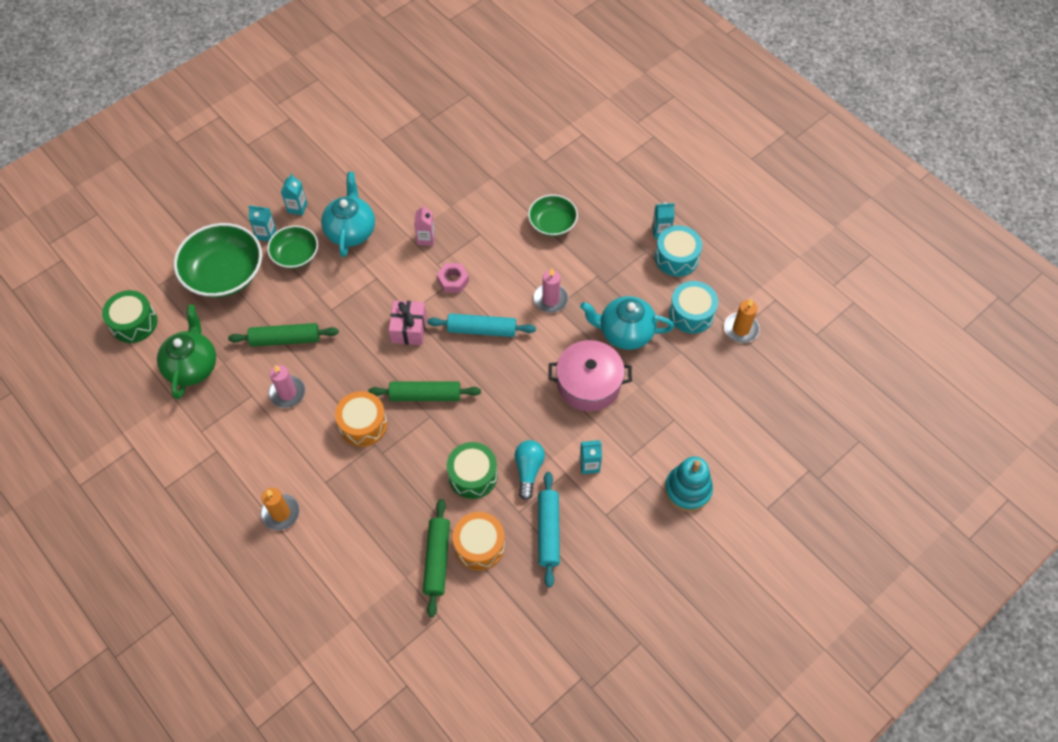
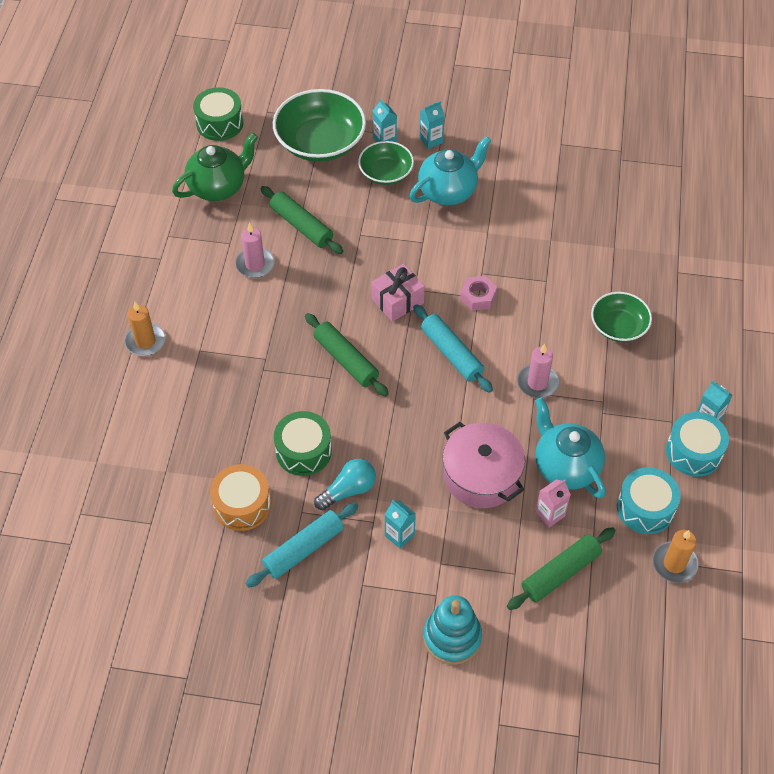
camera: 50 degrees right, 5 degrees down
orange drum [335,391,387,447] -> none
pink carton [414,205,435,246] -> pink carton moved to [535,479,571,528]
green rolling pin [423,499,450,617] -> green rolling pin moved to [507,527,616,610]

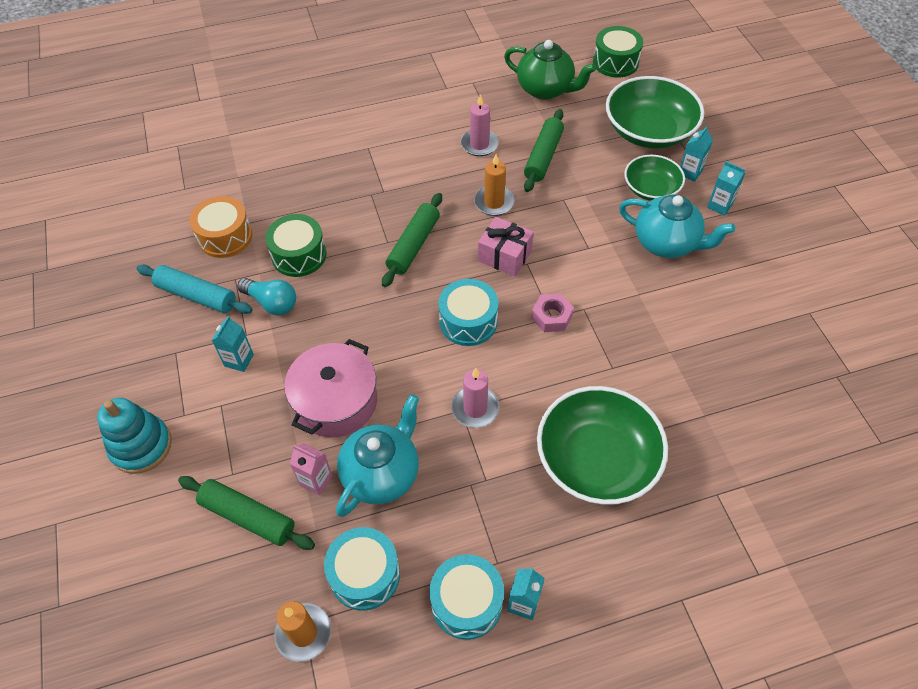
camera: 65 degrees right, 0 degrees up
orange candle [124,302,166,356] -> orange candle moved to [474,154,515,216]
turquoise rolling pin [413,304,493,393] -> turquoise drum [438,279,498,346]
green bowl [591,292,652,342] -> green bowl [537,386,668,505], size x1.70

